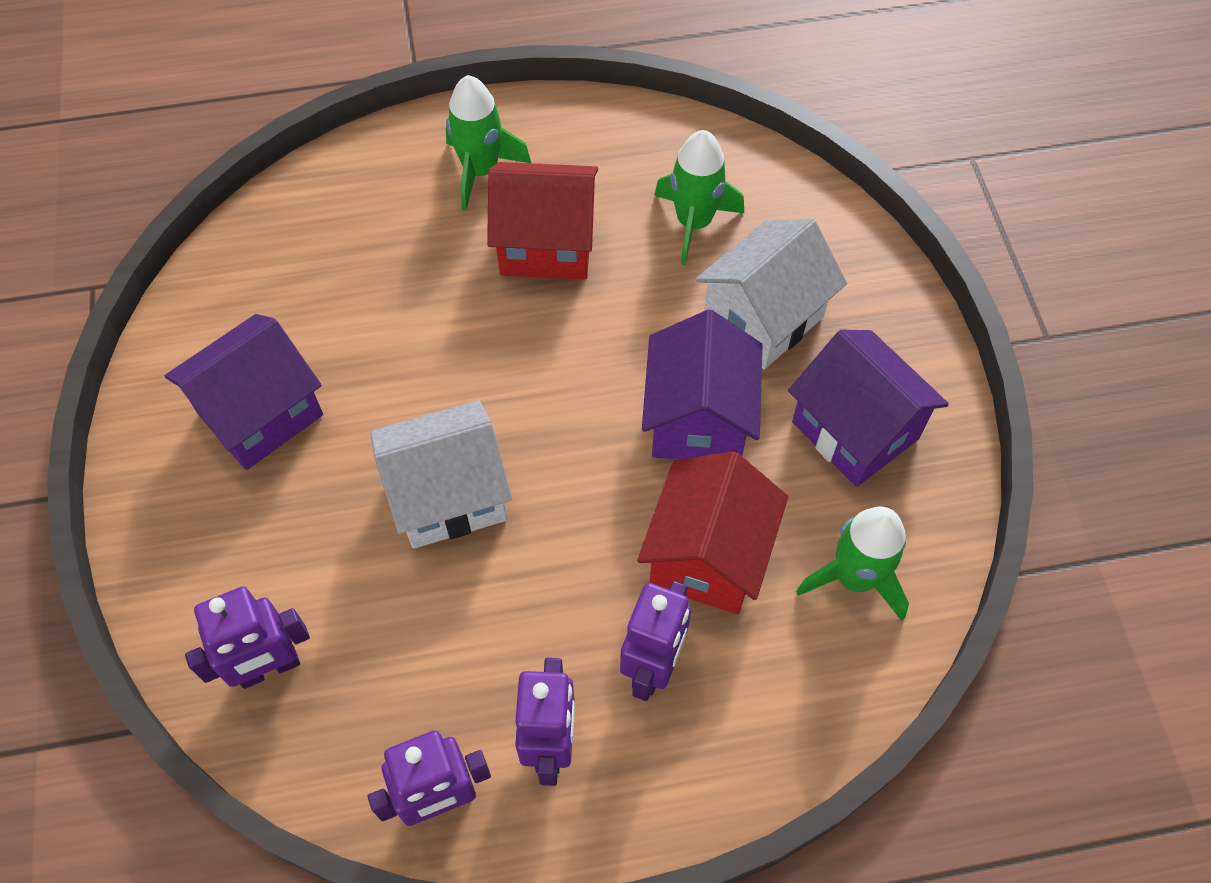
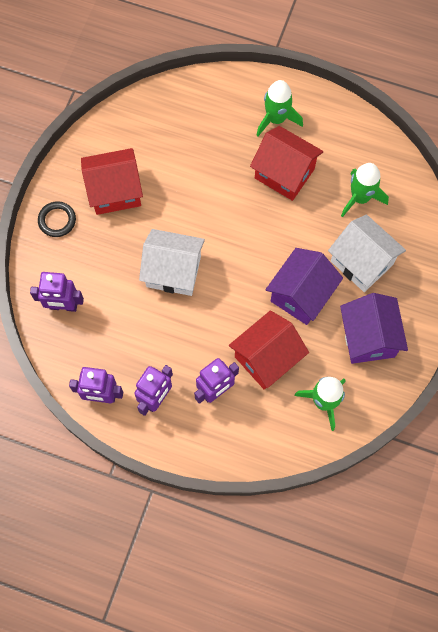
camera: 30 degrees right, 10 degrees up
purple house [165,314,323,470] -> red house [81,148,143,215]
white house [695,218,847,369] -> white house turned 60 degrees clockwise [328,214,406,292]
none -> black ring [38,201,76,237]

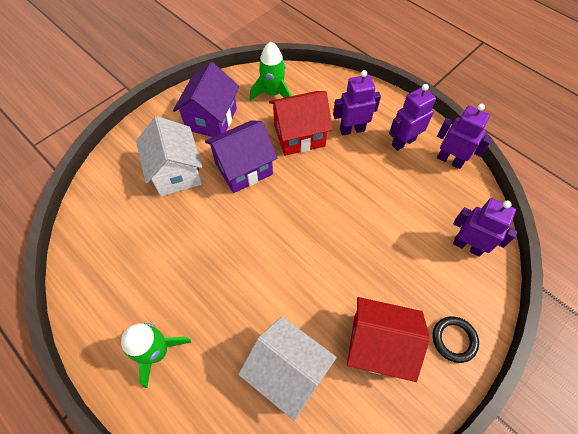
camera: 155 degrees left, 10 degrees down
white house [139,229,205,296] -> white house moved to [238,317,337,421]
red house [250,126,323,201] -> none
green rocket [341,163,389,217] -> none

